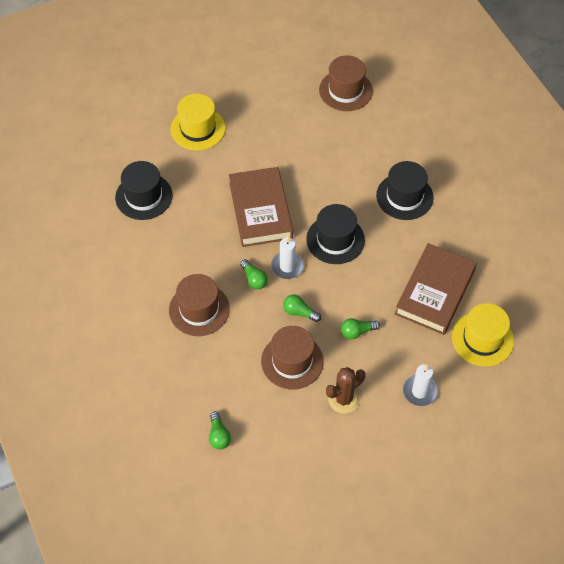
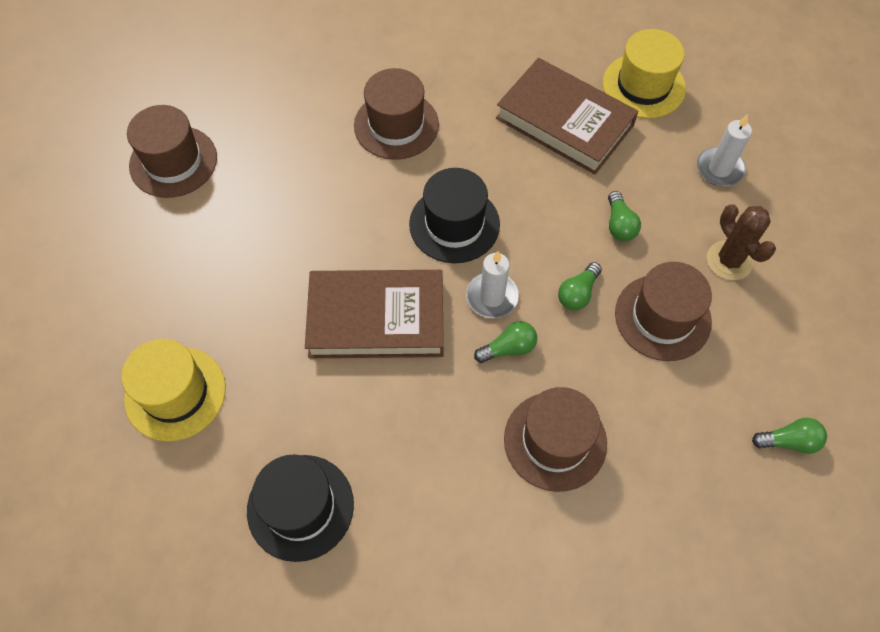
camera: 80 degrees left, 5 degrees up
black hat [376,161,433,220] -> brown hat [354,68,439,160]

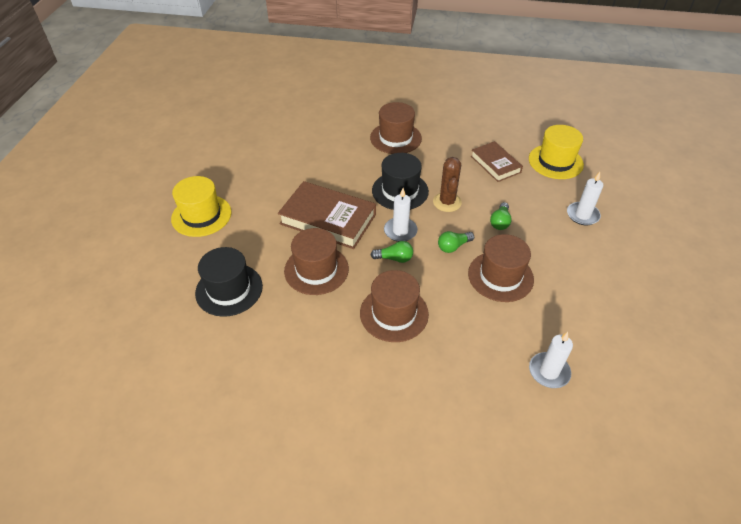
camera: 25 degrees right, 15 degrees down
brown hat [127,105,217,198] -> brown hat moved to [284,228,349,295]
brown book [496,58,638,174] -> brown book [471,141,523,182], size x0.61
brown cactus [707,204,776,280] -> brown cactus moved to [433,157,462,212]
green light bulb [752,418,827,454] -> white candle [529,332,573,388]

